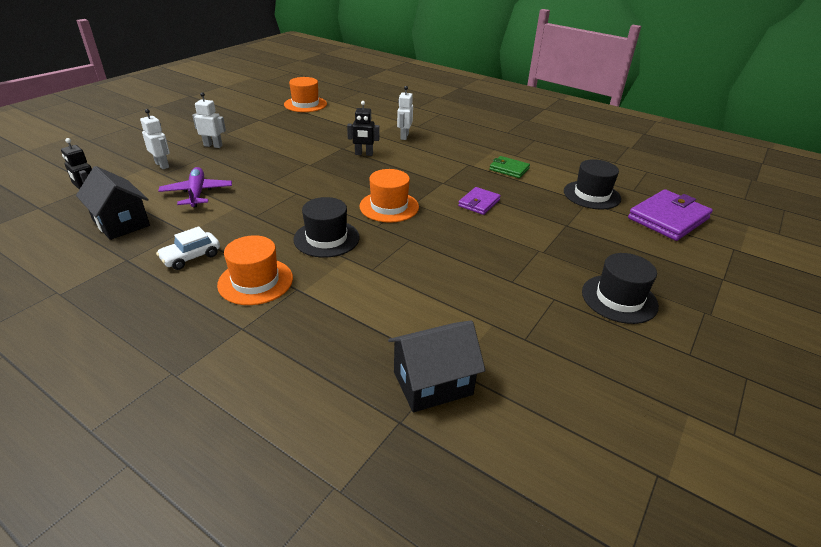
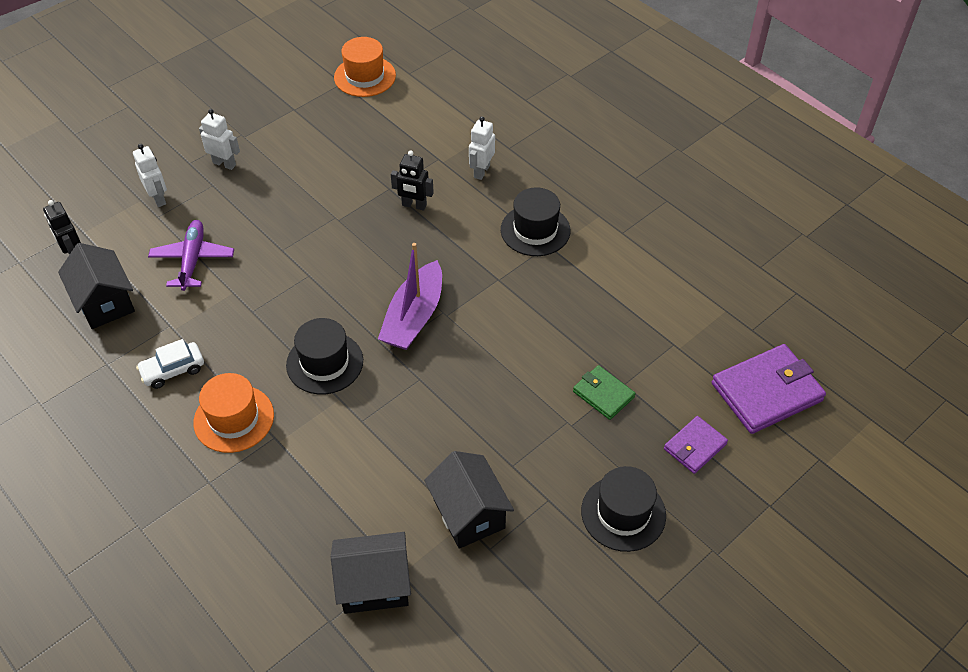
camera: 15 degrees right, 15 degrees up
orange hat [359,169,419,223] -> purple boat [378,243,442,350]
purple wallet [458,187,501,215] -> purple wallet moved to [664,416,728,474]
green wallet [489,156,530,178] -> green wallet moved to [573,365,636,420]
black hat [564,159,621,209] -> black hat moved to [501,187,570,256]
none -> black house [424,451,514,549]

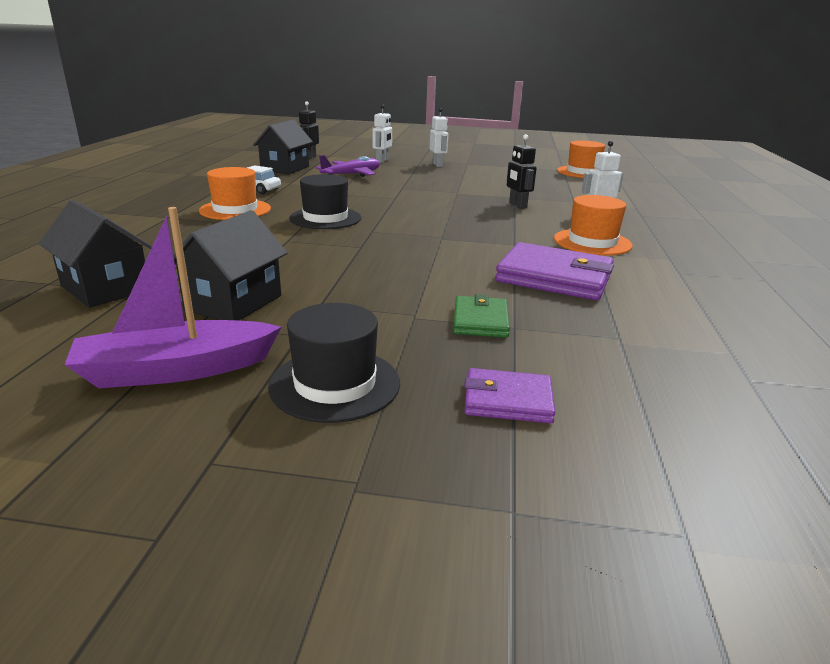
camera: 50 degrees right, 25 degrees down
purple boat [378,243,442,350] -> purple boat moved to [65,207,281,388]
black hat [501,187,570,256] -> orange hat [554,195,633,256]
purple wallet [712,344,826,434] -> purple wallet moved to [495,242,614,300]

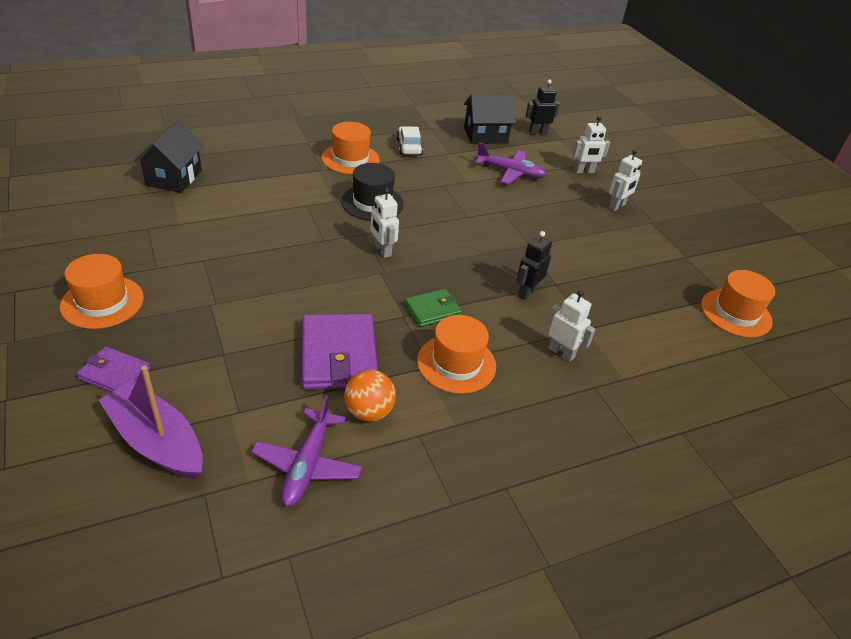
camera: 55 degrees right, 15 degrees up
purple boat [65,207,281,388] -> purple boat moved to [99,366,203,479]
black house [173,210,287,321] -> none
black hat [268,303,400,423] -> orange hat [60,254,144,329]
green wallet [453,294,510,338] -> green wallet moved to [404,289,462,327]
purple wallet [464,368,556,424] -> purple wallet turned 45 degrees counterclockwise [76,346,151,392]
none -> purple plane [251,395,362,507]
none -> orange ball [344,370,396,421]
none -> white robot [371,188,399,258]

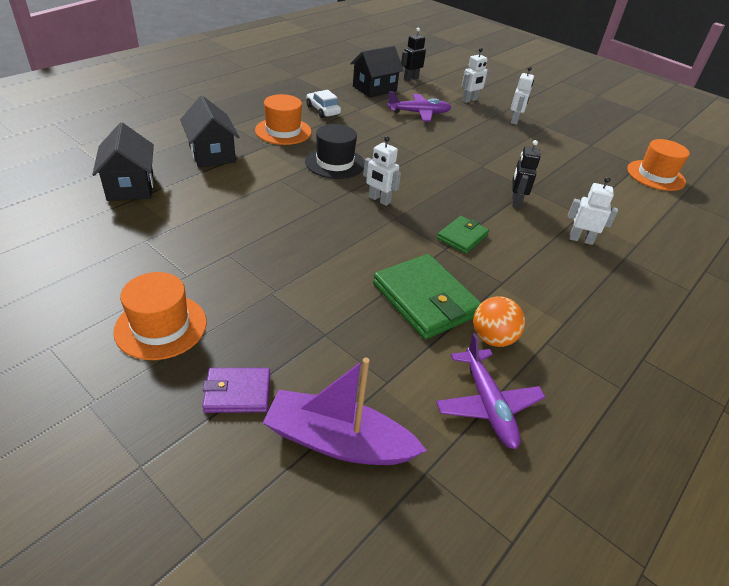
camera: 25 degrees left, 0 degrees up
purple wallet [302,314,378,390] -> green wallet [373,254,481,339]
orange hat [417,315,496,394] -> none
none -> black house [180,96,239,167]

